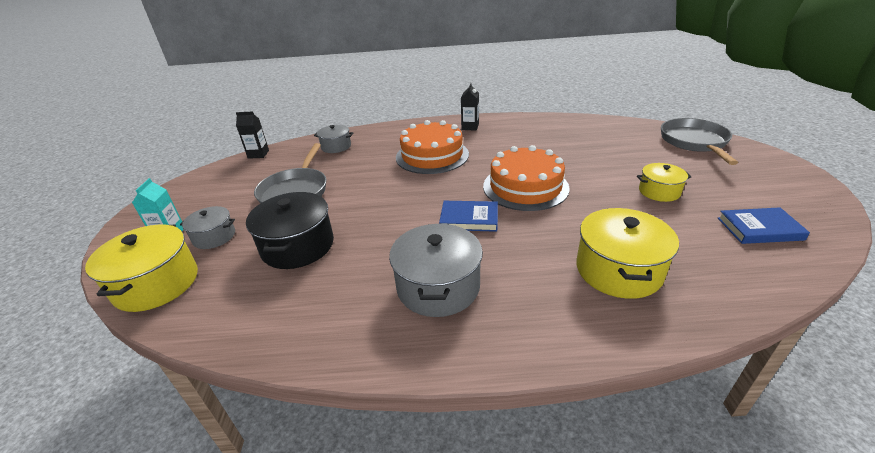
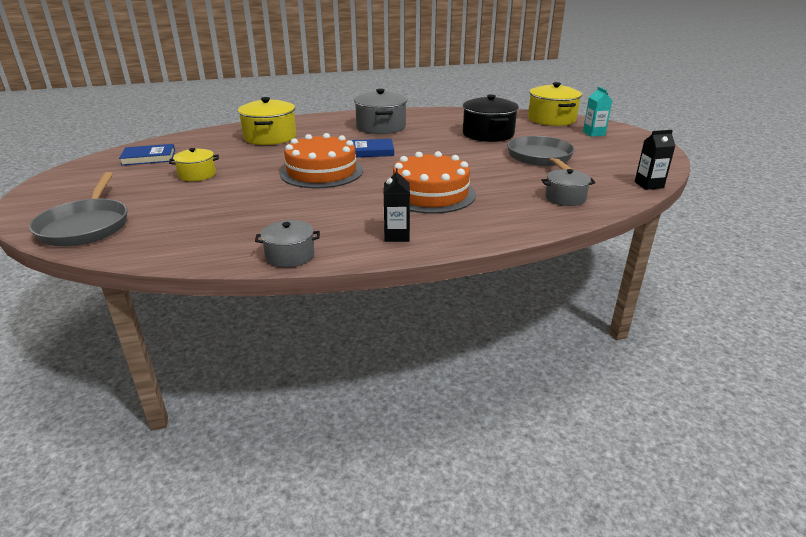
camera: 165 degrees right, 5 degrees down
grey pot [180,206,235,249] -> grey pot moved to [255,220,320,267]

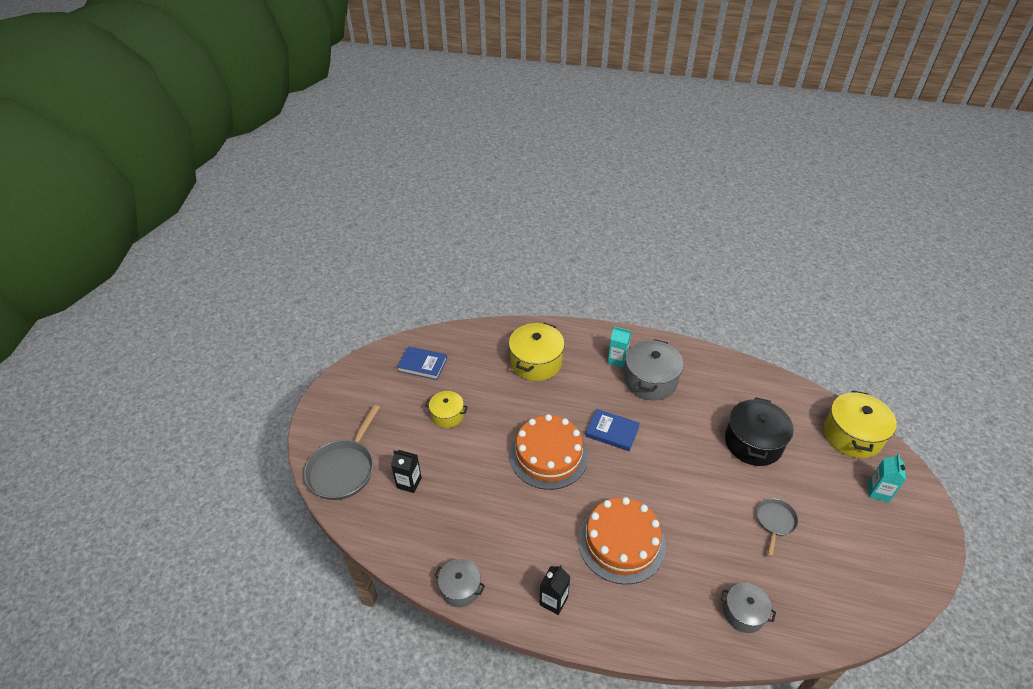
camera: 30 degrees right, 15 degrees up
grey pan [507,136,575,170] -> grey pan [756,498,799,557], size x0.56
black carton [635,130,675,190] -> black carton moved to [391,450,422,493]
none -> turquoise carton [608,326,631,368]

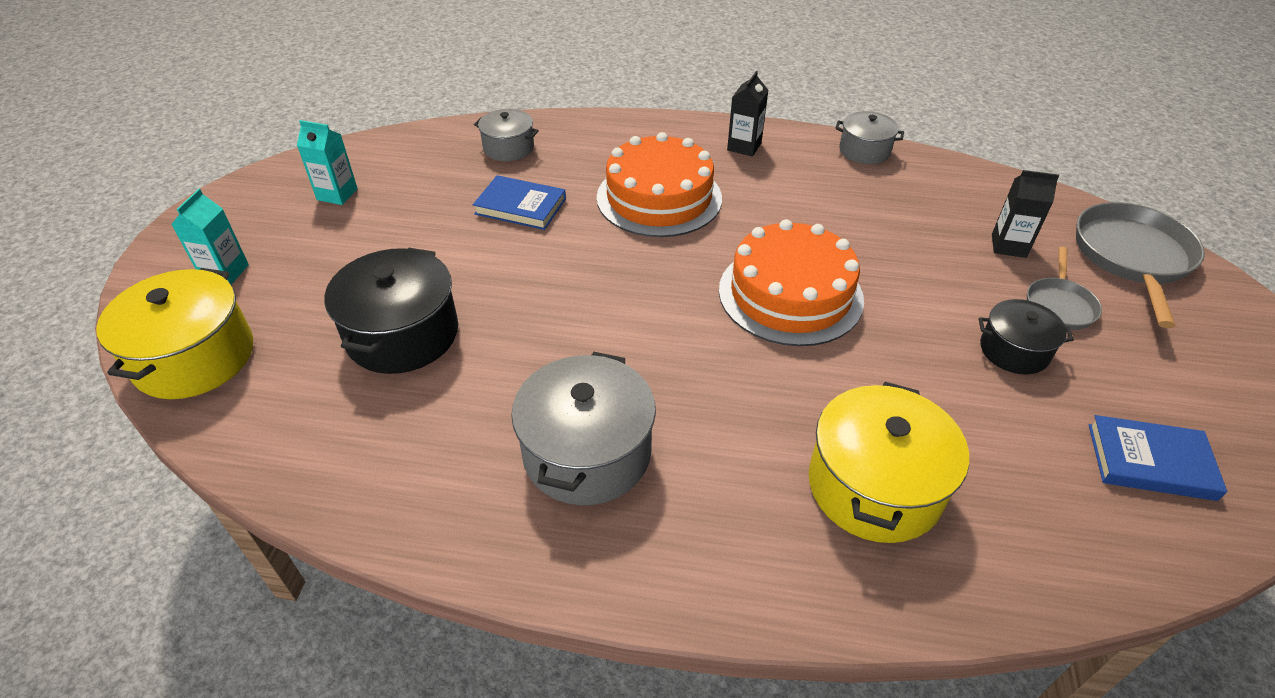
camera: 175 degrees right, 0 degrees up
yellow pot [425,391,468,428] -> black pot [978,299,1074,375]
blue book [586,409,640,451] -> blue book moved to [473,175,566,230]
turquoise carton [608,326,631,368] -> turquoise carton moved to [297,120,358,205]
grey pan [756,498,799,557] -> grey pan moved to [1027,247,1102,330]

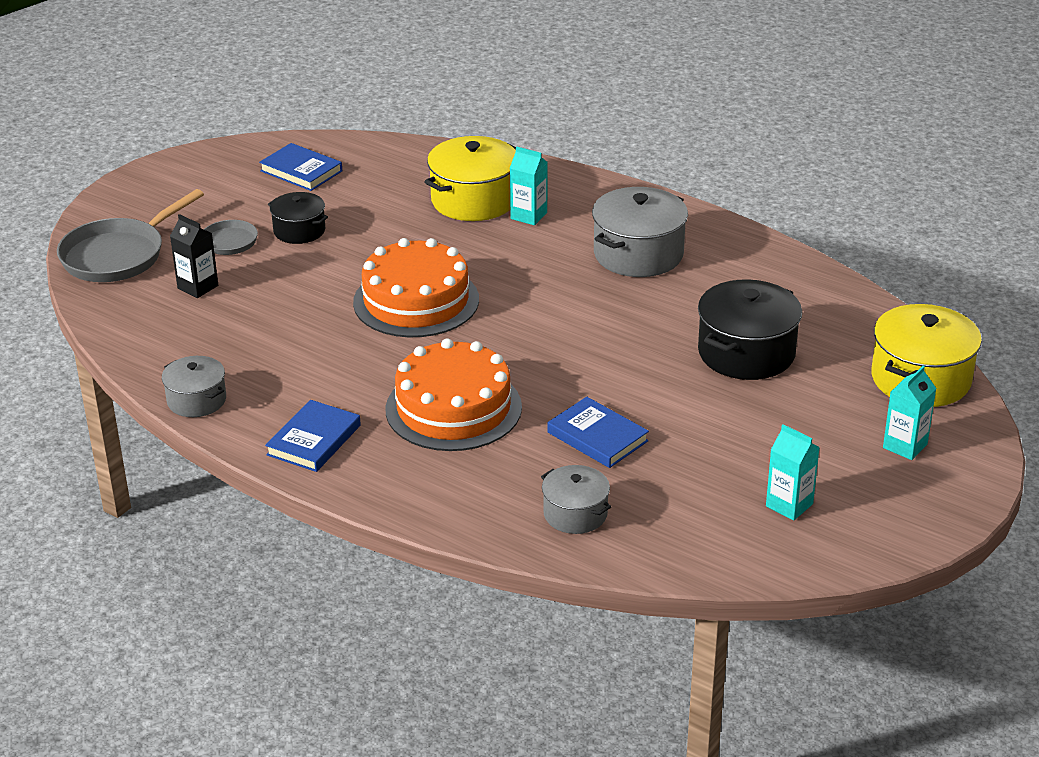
camera: 155 degrees left, 10 degrees down
black carton [727,71,768,157] -> blue book [265,400,361,472]
none -> turquoise carton [510,146,547,225]

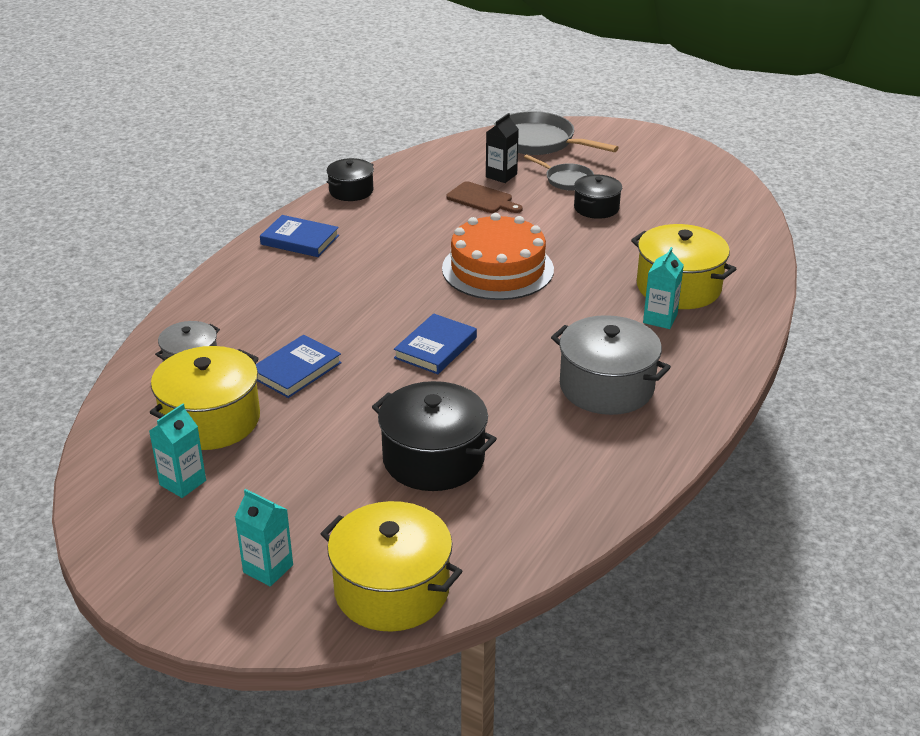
camera: 85 degrees right, 0 degrees up
grey pot [162,356,226,417] -> black pot [327,158,374,201]
blue book [259,143,342,191] -> blue book moved to [394,313,477,374]
orange cake [385,339,522,451] -> none
none -> yellow pot [150,346,260,450]
none -> brown cutting board [446,181,522,213]

